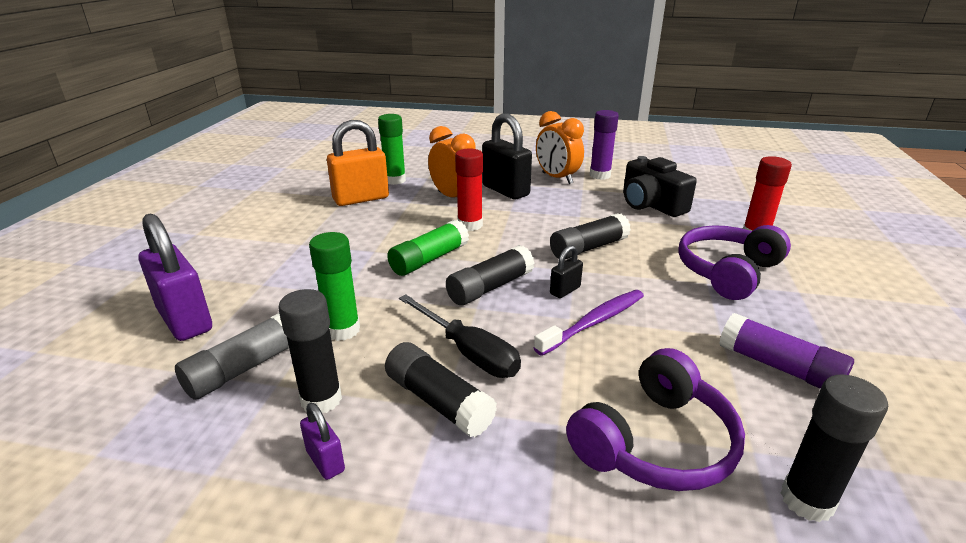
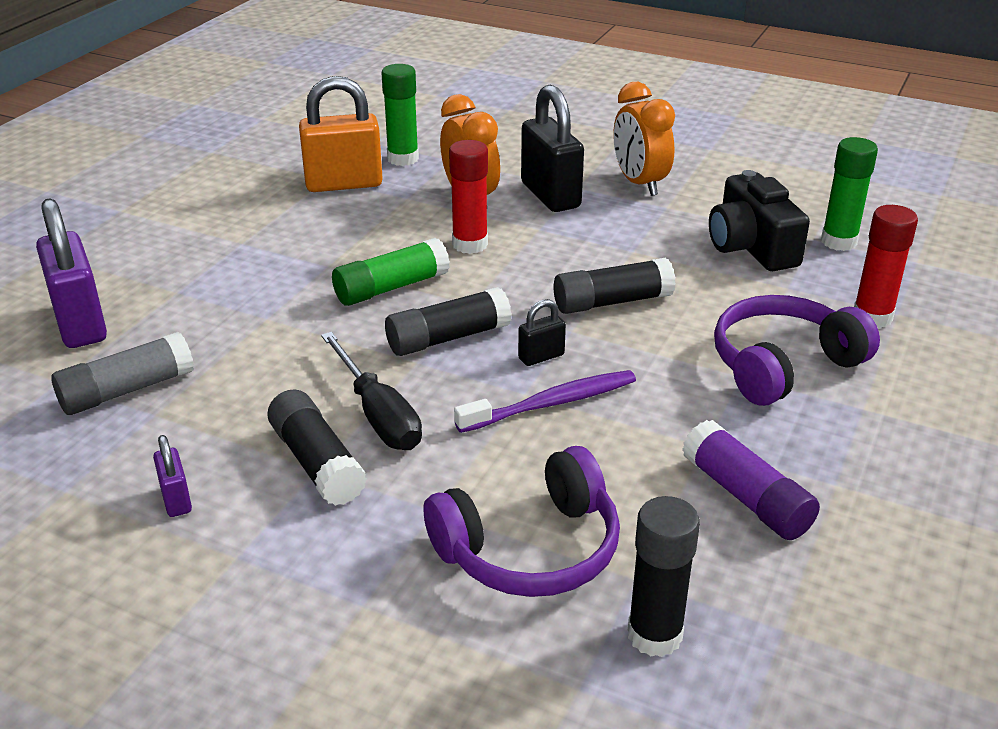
camera: 15 degrees right, 5 degrees up
black glue stick [278,289,342,413] -> none
green glue stick [309,232,360,341] -> green glue stick moved to [821,137,878,251]
purple glue stick [589,110,619,180] -> none

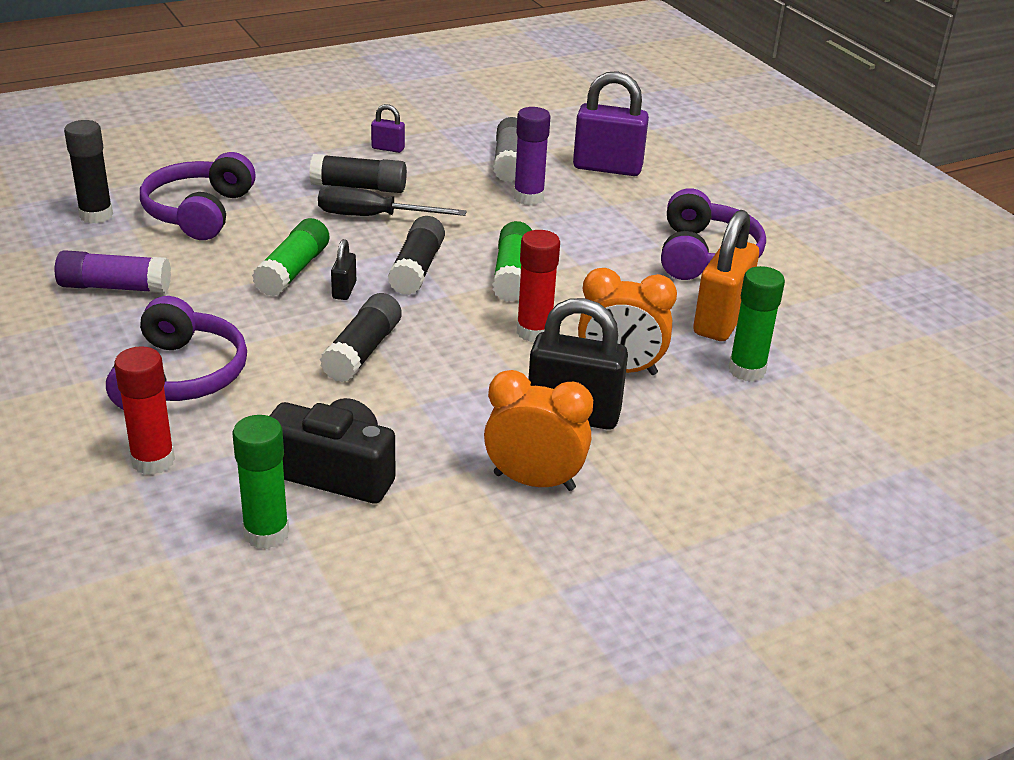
camera: 125 degrees right, 0 degrees up
purple toothbrush [454,370,636,433] -> green glue stick [252,218,329,296]
none -> purple glue stick [514,107,551,205]
none -> purple headphones [661,188,766,280]

